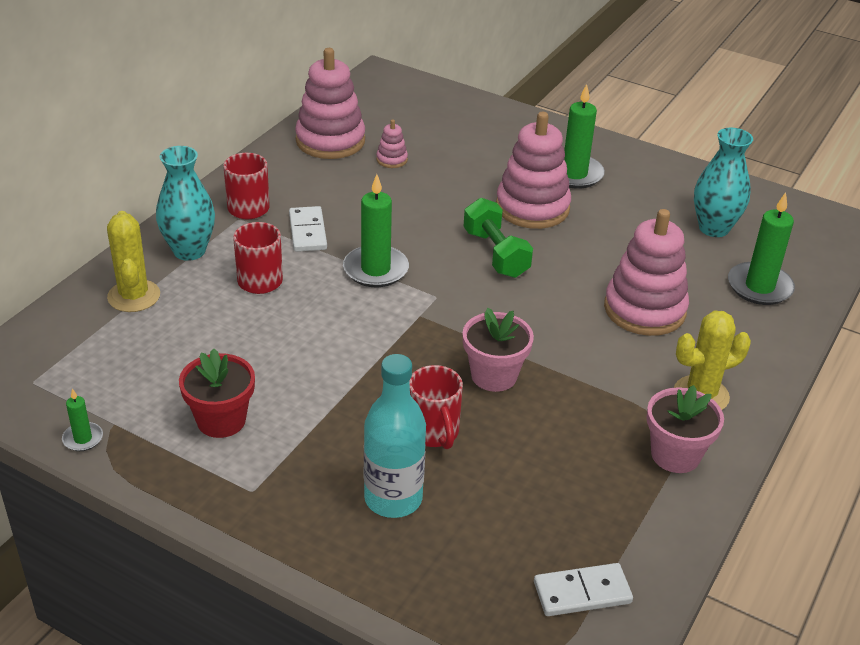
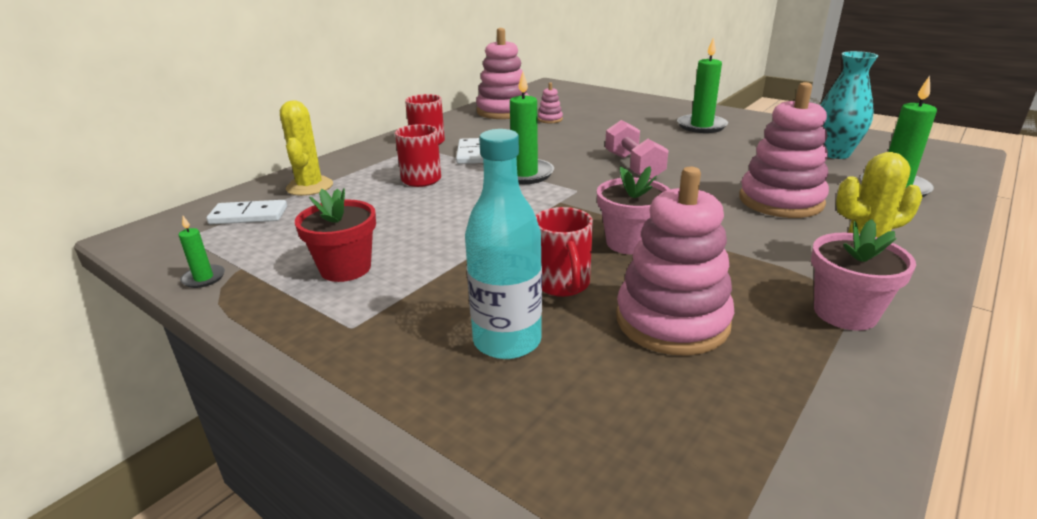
camera: 10 degrees right, 10 degrees down
turquoise vase [156,146,215,261] -> none
green dumbbell [463,198,533,278] -> pink dumbbell [605,120,669,180]
pink stacking toy [496,112,571,229] -> pink stacking toy moved to [616,167,734,356]
white domino [534,563,633,616] -> white domino moved to [206,200,287,225]

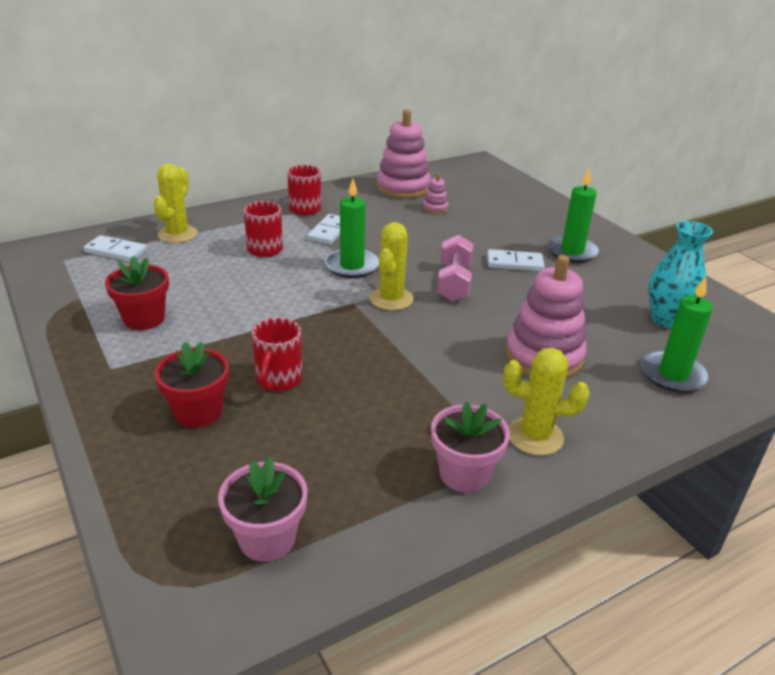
camera: 20 degrees right, 5 degrees up
green candle [179,216,225,288] -> none
turquoise bottle [465,129,542,359] -> red flower pot [154,342,229,428]
pink flower pot [597,166,670,255] -> pink flower pot moved to [218,457,308,562]
pink stacking toy [616,167,734,356] -> none
none -> yellow cactus [370,222,414,311]
none -> white domino [487,249,545,271]

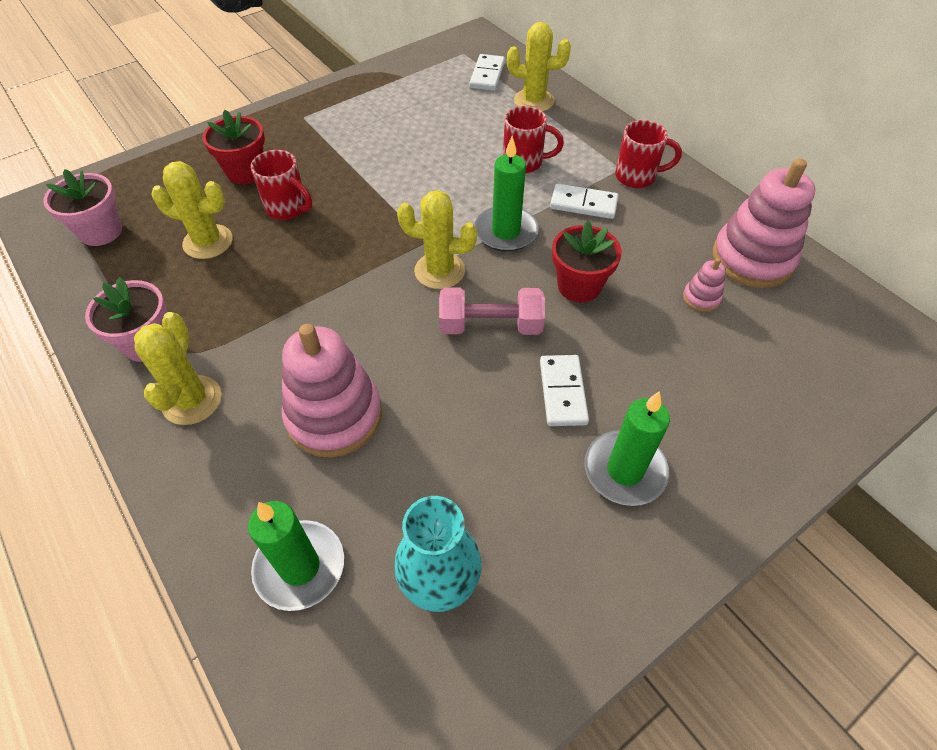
camera: 85 degrees right, 20 degrees up
red flower pot [105,256,169,330] -> red flower pot moved to [552,221,622,302]
red mug [252,317,303,391] -> red mug turned 150 degrees counterclockwise [251,150,312,220]
none -> yellow cactus [151,161,233,259]

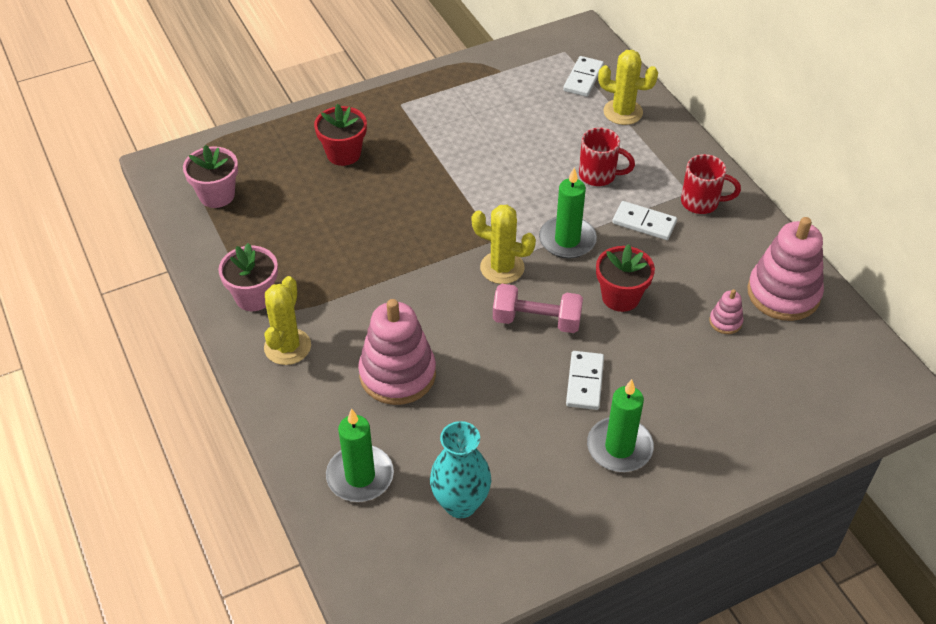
camera: 10 degrees right, 5 degrees down
yellow cactus [151,161,233,259] -> none
red mug [251,150,312,220] -> none

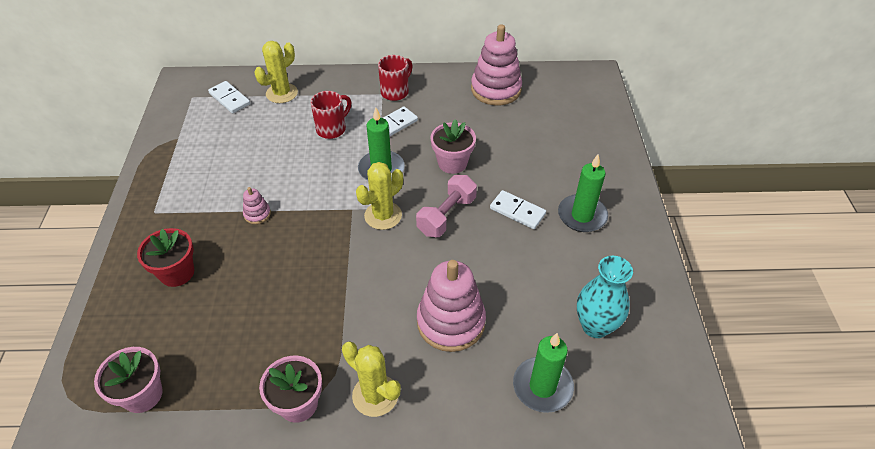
camera: 65 degrees left, 0 degrees up
red flower pot [596,244,655,312] -> pink flower pot [430,119,476,174]
pink stacking toy [709,289,743,334] -> pink stacking toy moved to [243,187,271,224]

